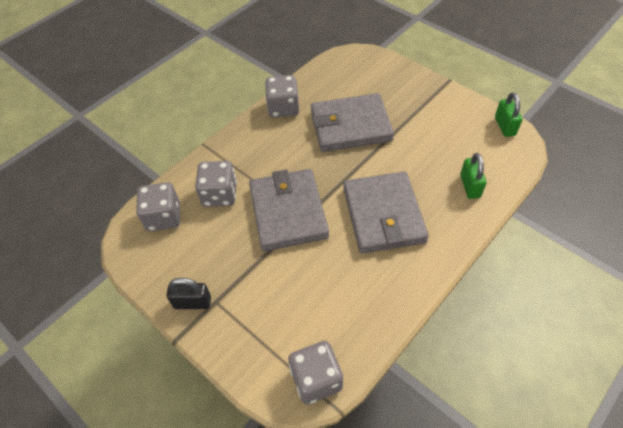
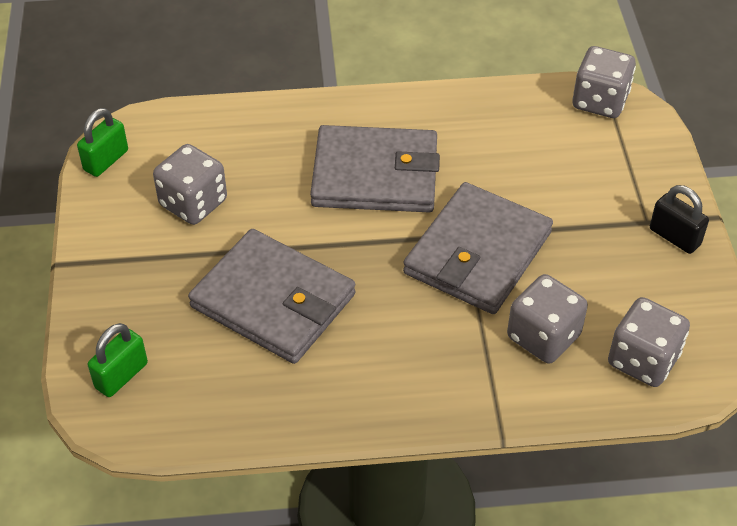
camera: 140 degrees left, 5 degrees down
grey dice [265,75,299,118] -> grey dice moved to [153,144,227,225]
grey wallet [343,171,429,254] -> grey wallet turned 60 degrees clockwise [310,125,440,212]
green padlock [460,153,487,199] -> green padlock moved to [88,323,148,397]

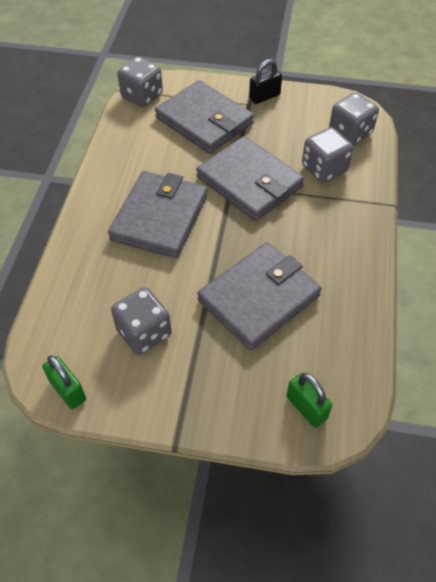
camera: 75 degrees left, 5 degrees up
none -> grey wallet [155,80,254,154]

